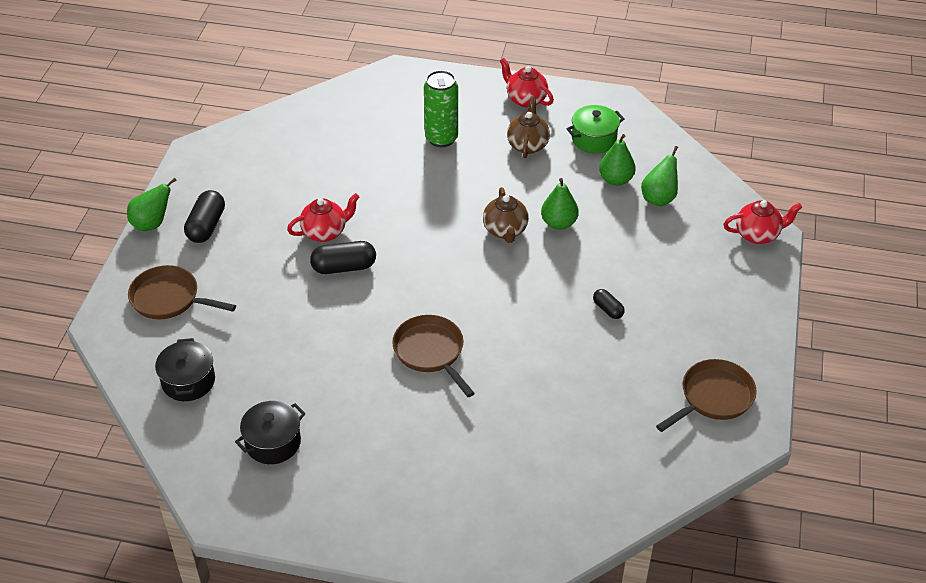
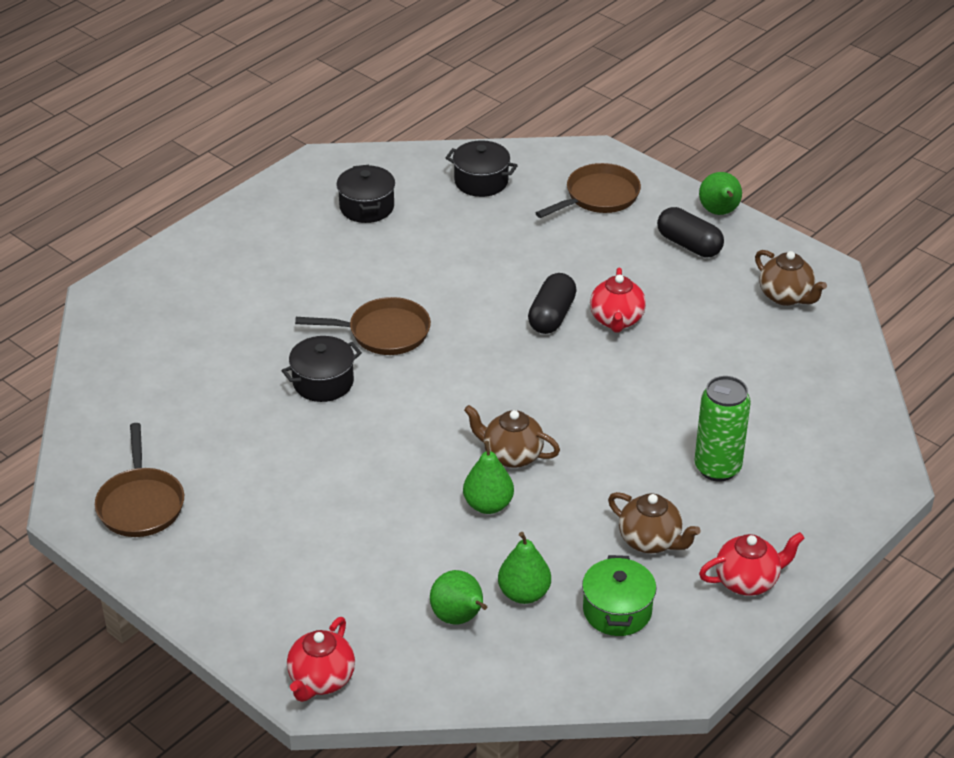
camera: 120 degrees right, 5 degrees down
black capsule [593,289,625,319] -> none
none -> black pot [282,336,362,402]
none -> brown teapot [755,250,827,306]

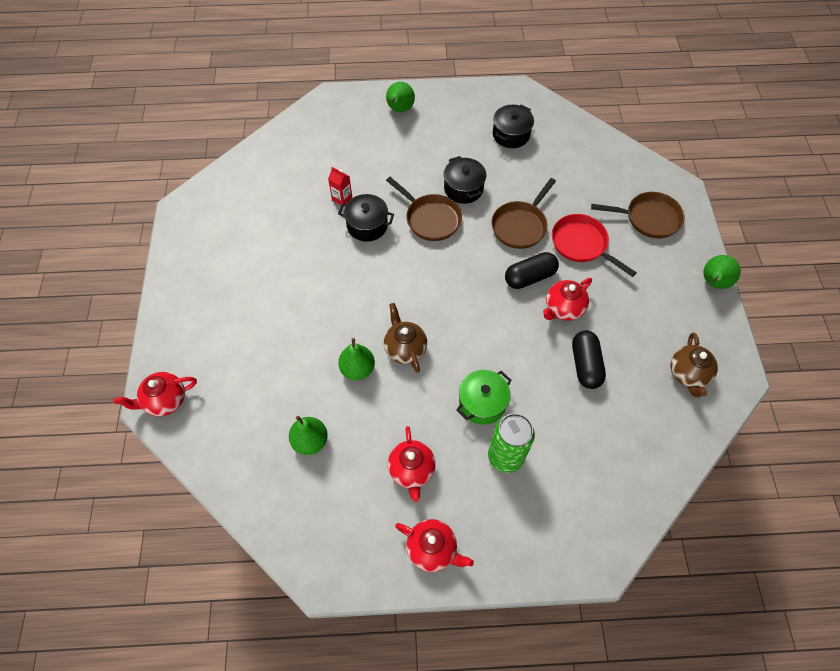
camera: 45 degrees right, 20 degrees up
brown pan [95,423,184,537] -> brown pan moved to [491,178,556,249]
green pear [430,570,487,624] -> green pear moved to [386,82,415,112]
black pot [446,140,518,197] -> black pot moved to [443,156,487,204]
green pot [582,555,656,636] -> green pot moved to [457,370,512,425]
brown teapot [608,492,701,553] -> red teapot [388,426,436,502]
black capsule [657,207,724,257] -> black capsule moved to [572,331,606,389]
none -> red carton [328,167,352,207]
none -> red pan [552,214,637,277]

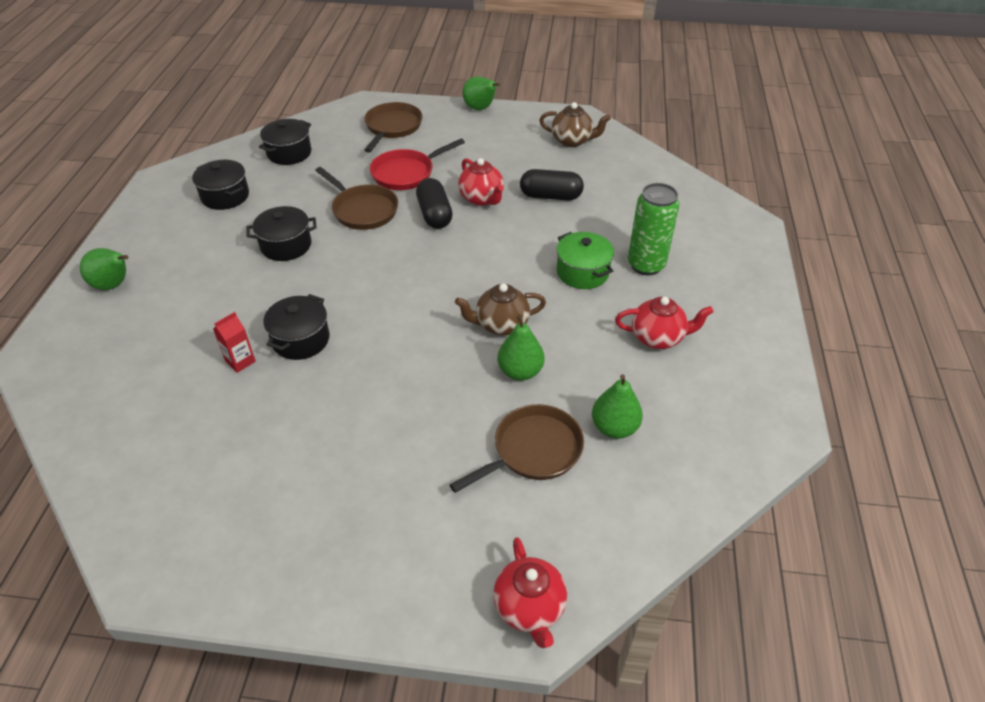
camera: 80 degrees left, 15 degrees down
brown pan [386,177,462,241] -> brown pan moved to [450,404,584,493]
red teapot [395,519,474,572] -> none
none -> black pot [259,119,311,165]

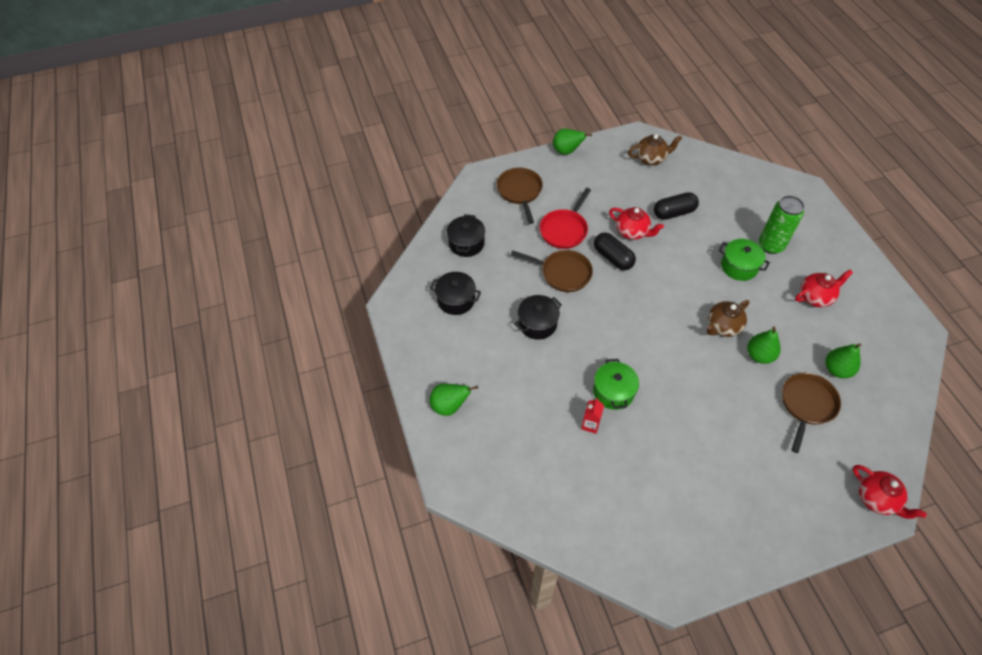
camera: 25 degrees left, 10 degrees up
black pot [263,294,330,360] -> green pot [593,359,639,410]

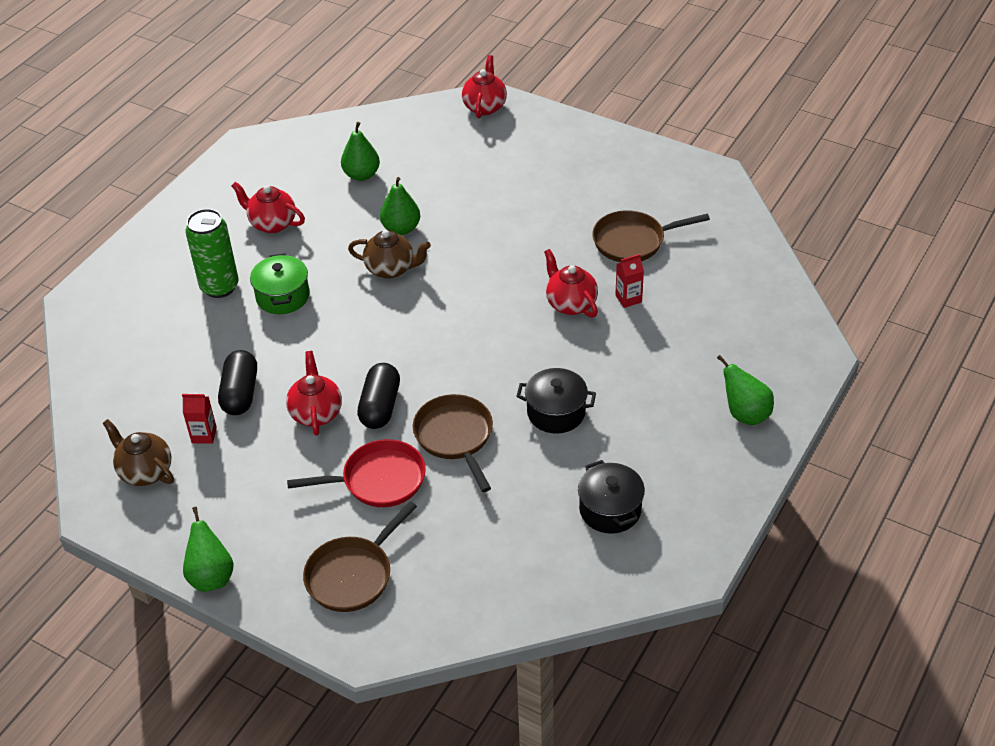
camera: 130 degrees left, 10 degrees down
black pot [447,214,485,257] -> none
green pot [593,359,639,410] -> red teapot [544,249,598,318]
black capsule [654,192,699,220] -> black capsule turned 60 degrees clockwise [218,350,257,415]
brown pan [782,373,841,453] -> brown pan moved to [592,210,710,262]
none -> red carton [182,394,217,444]

